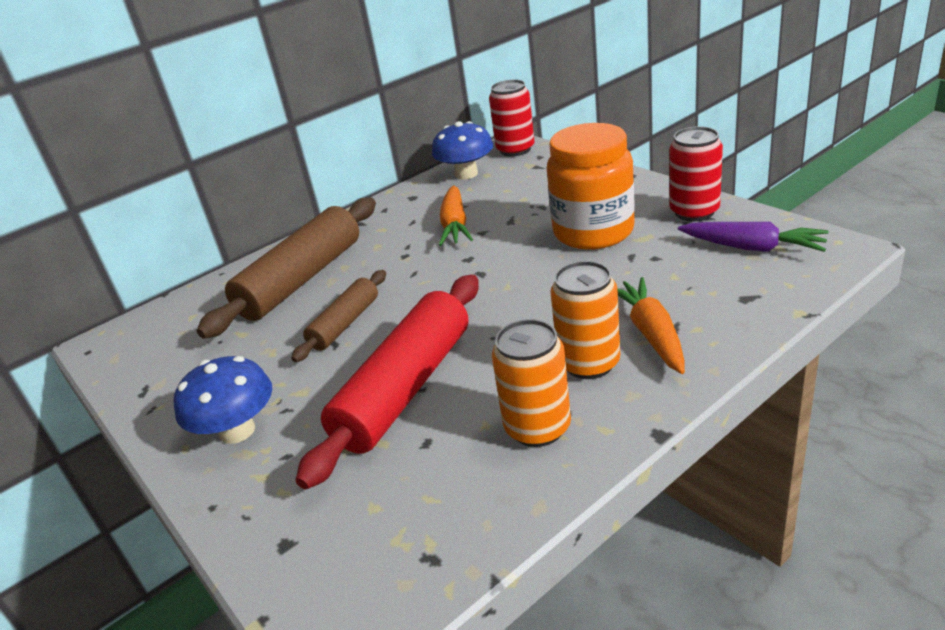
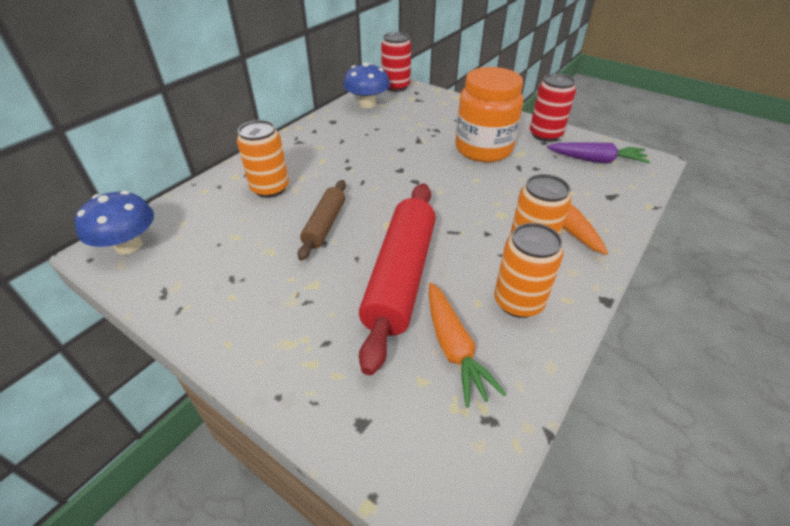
camera: 20 degrees left, 10 degrees up
blue mushroom [174,356,272,444] -> blue mushroom moved to [74,191,154,255]
brown rolling pin [197,198,376,339] -> orange can [237,120,289,198]
orange carrot [439,185,473,246] -> orange carrot moved to [429,283,507,407]

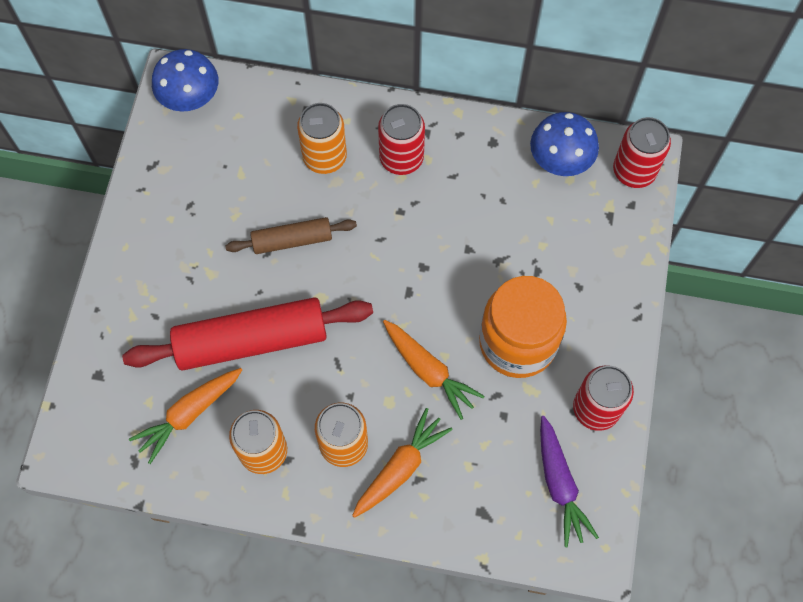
camera: 65 degrees right, 25 degrees up
none -> red can [378,104,425,175]
none -> orange carrot [383,320,485,420]

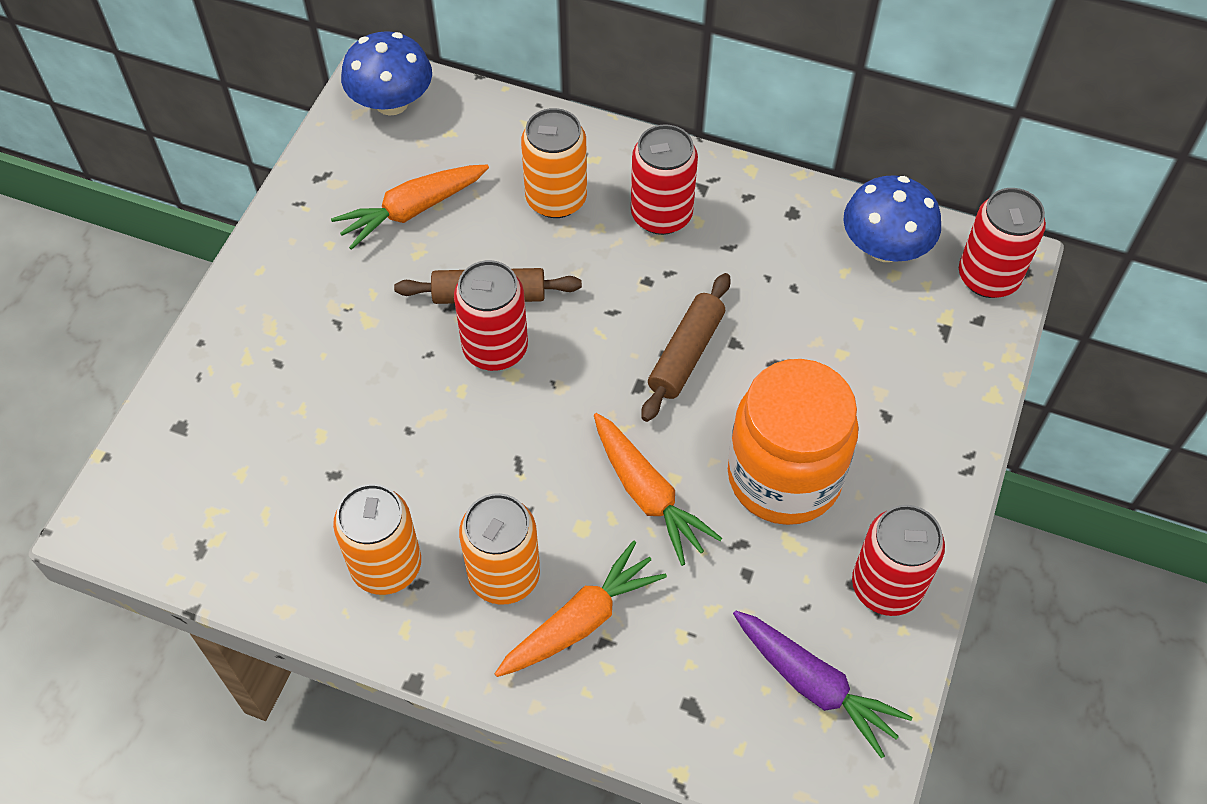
camera: 10 degrees right, 10 degrees down
red rolling pin [122,297,373,370] -> none
orange carrot [129,368,242,464] -> orange carrot moved to [331,165,489,250]
purple carrot [540,416,599,547] -> purple carrot turned 45 degrees counterclockwise [733,610,912,759]
none -> red can [454,260,528,371]
none -> brown rolling pin [641,273,731,422]

